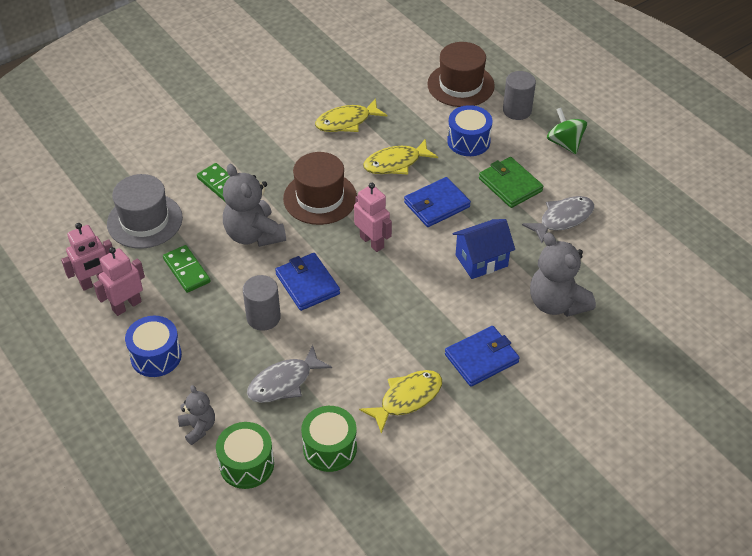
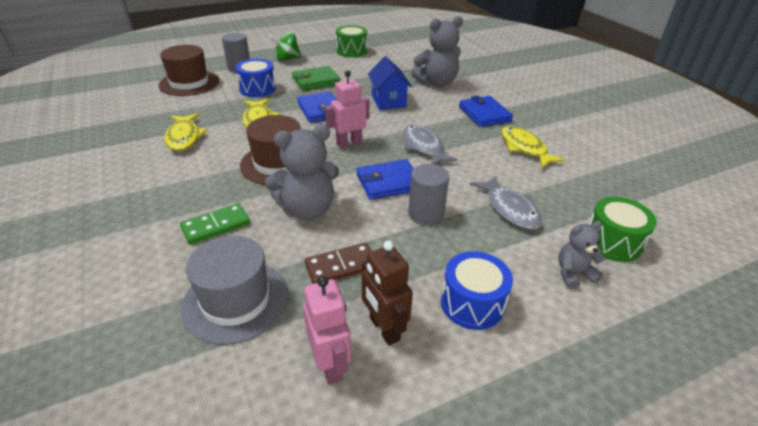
camera: 80 degrees left, 10 degrees down
pink robot [93,247,145,316] -> brown robot [362,241,413,346]
green domino [163,245,210,293] -> brown domino [305,243,372,284]
green drum [301,406,357,472] -> green drum moved to [336,25,367,57]
grey fish [522,196,594,243] -> grey fish moved to [403,125,458,165]

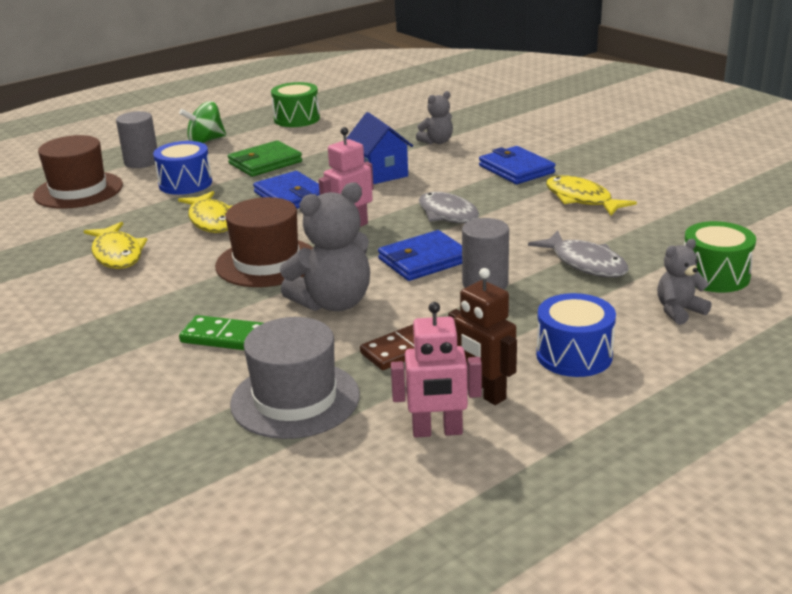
camera: 10 degrees left, 10 degrees down
green domino [180,203,250,245] -> green domino turned 60 degrees clockwise [179,315,263,350]
pink robot [303,276,351,385] -> pink robot turned 120 degrees clockwise [391,302,482,438]
grey teddy bear [411,16,463,87] -> grey teddy bear [416,91,453,144], size x0.55

